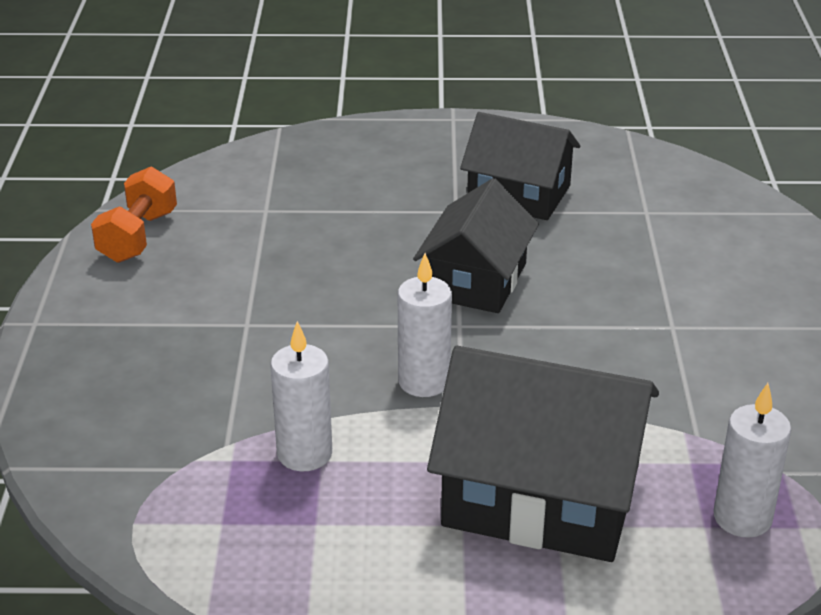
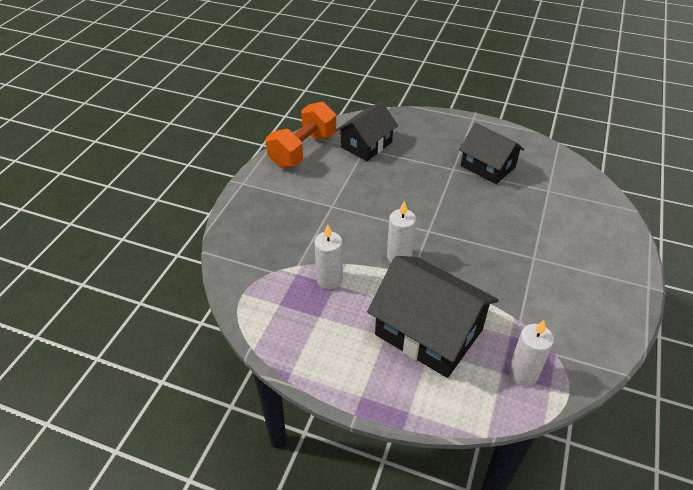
camera: 20 degrees right, 10 degrees up
orange dumbbell [91,167,177,263] -> orange dumbbell [266,102,336,168], size x1.54
black house [413,178,539,313] -> black house moved to [336,101,398,161]

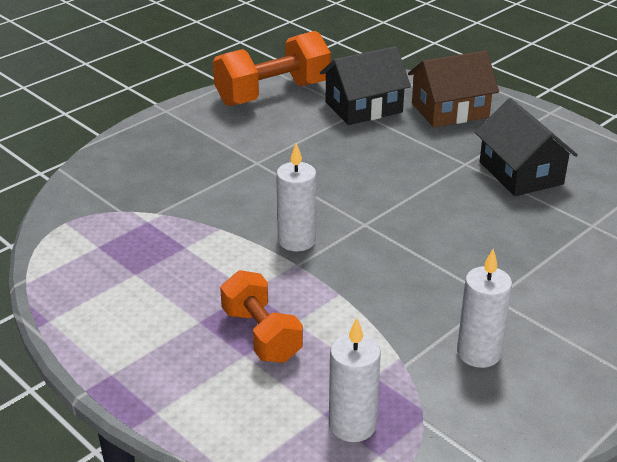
camera: 25 degrees right, 10 degrees down
white candle [314,224,343,289] -> white candle moved to [457,249,512,368]
black house [367,256,499,378] -> orange dumbbell [220,270,303,363]
none -> brown house [408,50,499,127]

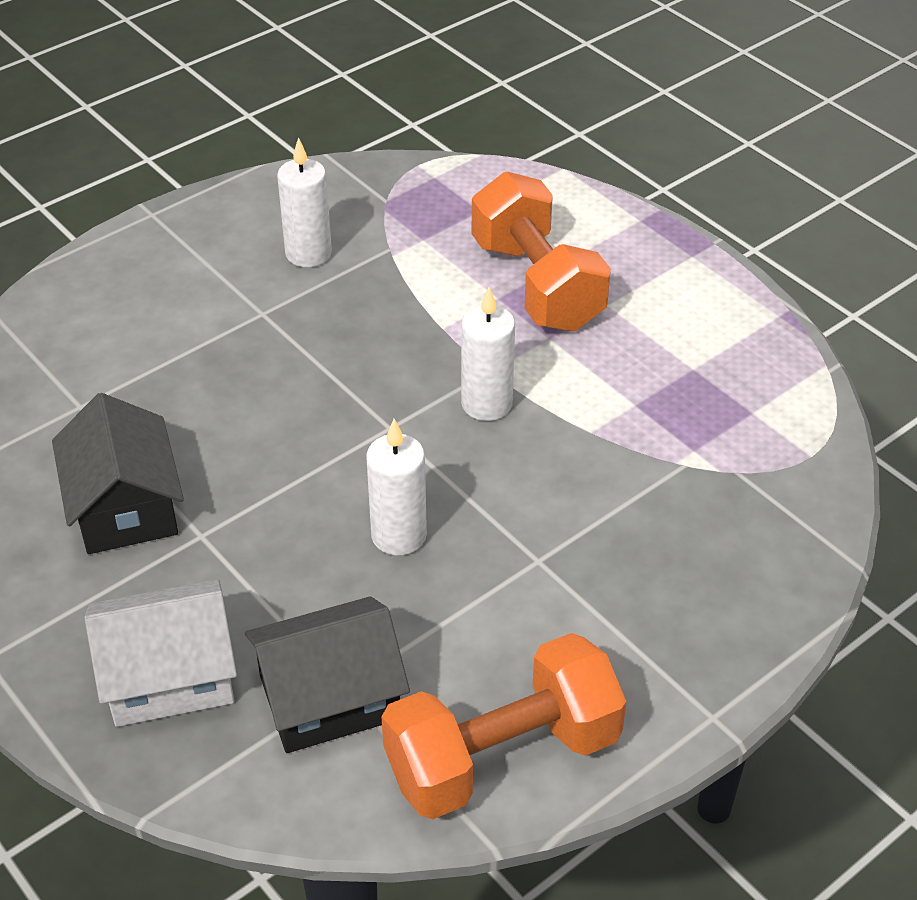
camera: 175 degrees left, 10 degrees up
orange dumbbell [220,270,303,363] -> orange dumbbell [472,172,611,332], size x1.54
white candle [329,317,381,442] -> white candle moved to [366,419,427,555]
brown house [408,50,499,127] -> white house [84,579,237,727]

